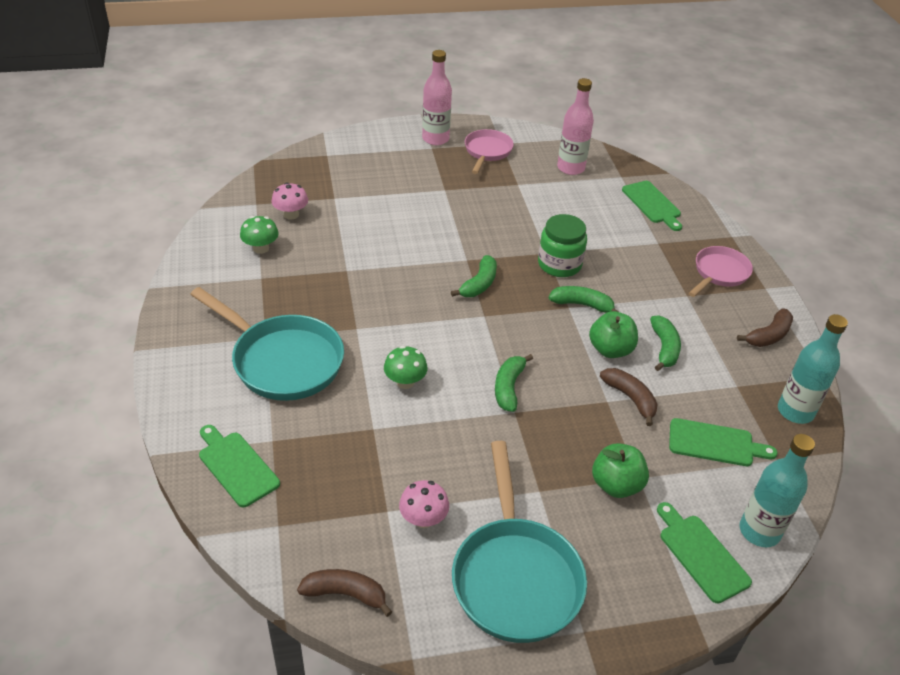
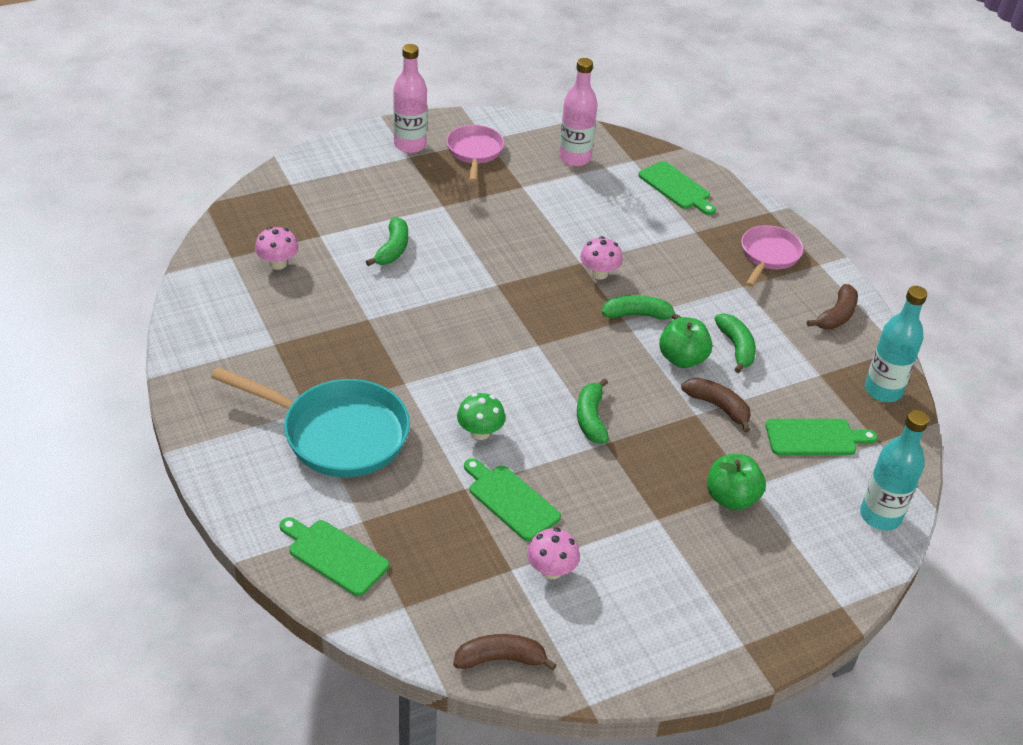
camera: 15 degrees left, 0 degrees up
green mushroom [240,216,279,254] -> none
green banana [451,255,497,297] -> green banana moved to [366,217,408,266]
turquoise pan [452,441,587,643] -> none
green jar [538,214,587,277] -> pink mushroom [580,236,623,280]
green cutting board [657,502,752,604] -> green cutting board moved to [464,458,561,541]

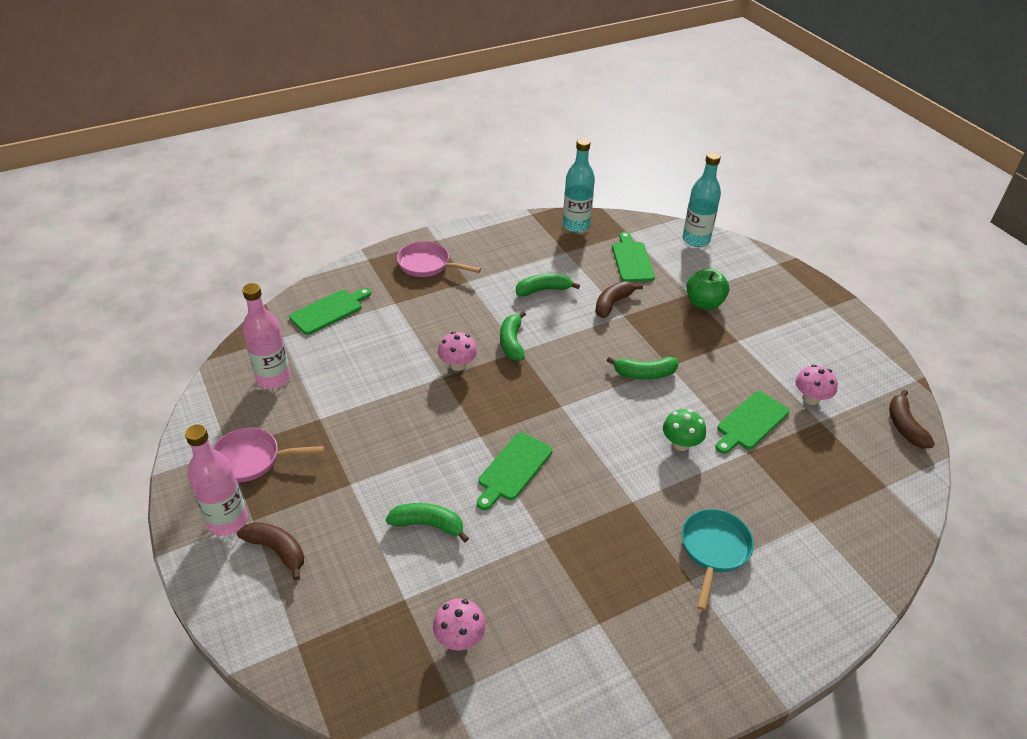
camera: 90 degrees left, 0 degrees up
turquoise pan [211,367,410,477] -> turquoise pan [682,509,754,611], size x0.59
green cutting board [280,517,389,596] -> green cutting board moved to [477,433,552,510]
green apple [659,317,712,368] -> none
brown banana [807,284,858,329] -> brown banana moved to [237,522,304,581]

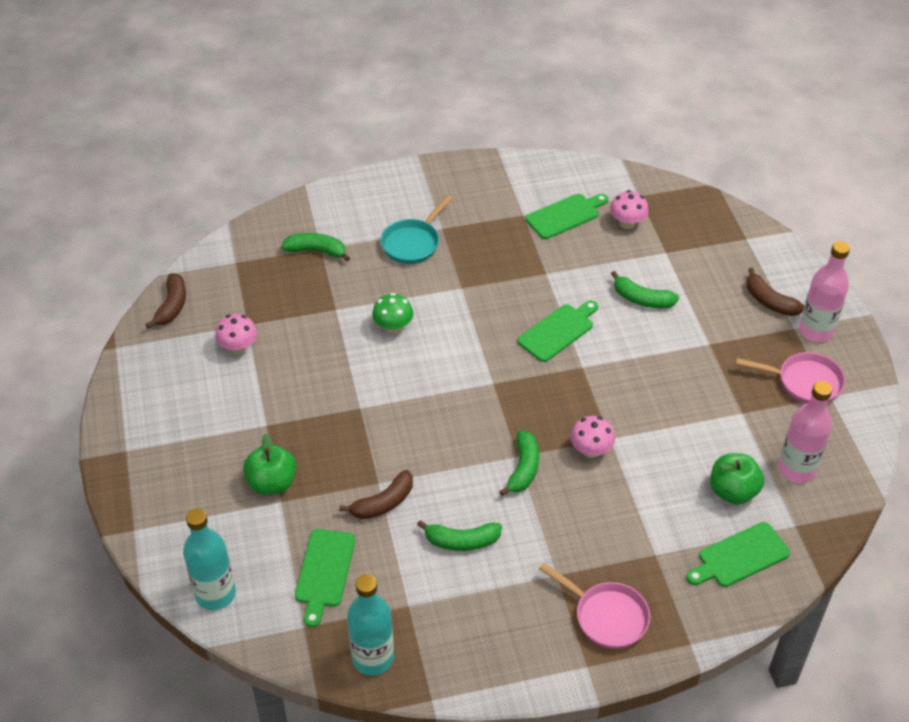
camera: 165 degrees left, 5 degrees up
green banana [607,357,678,379] -> green banana moved to [281,233,350,261]
green cutting board [715,391,789,454] -> green cutting board moved to [526,194,608,239]
none -> green apple [710,453,764,504]

